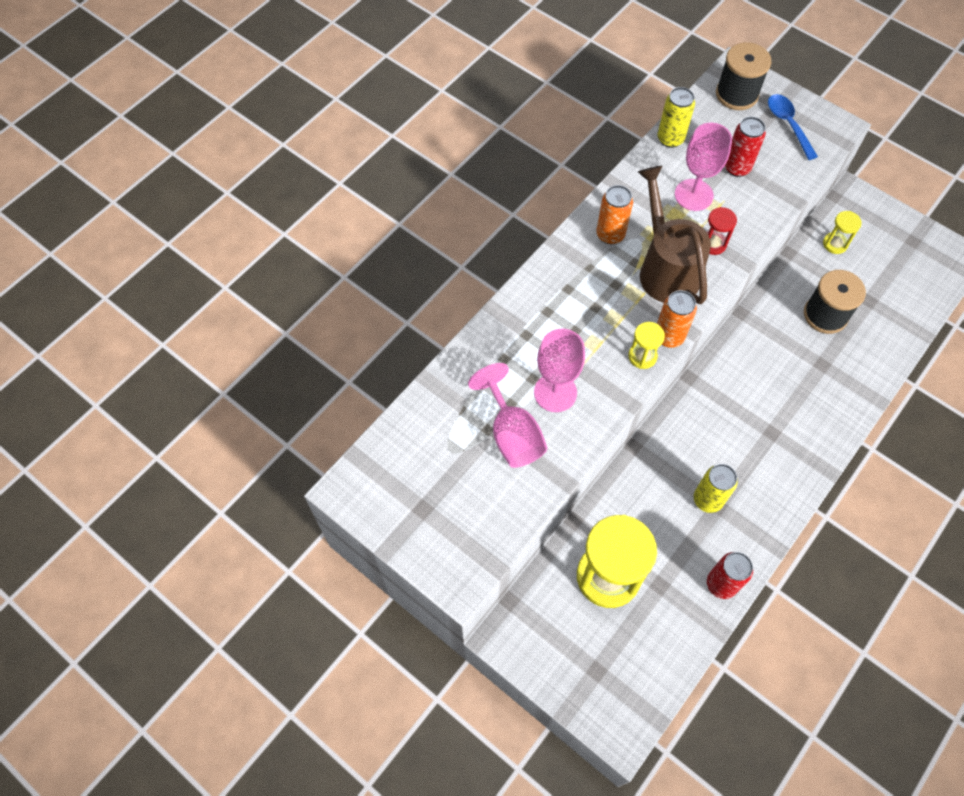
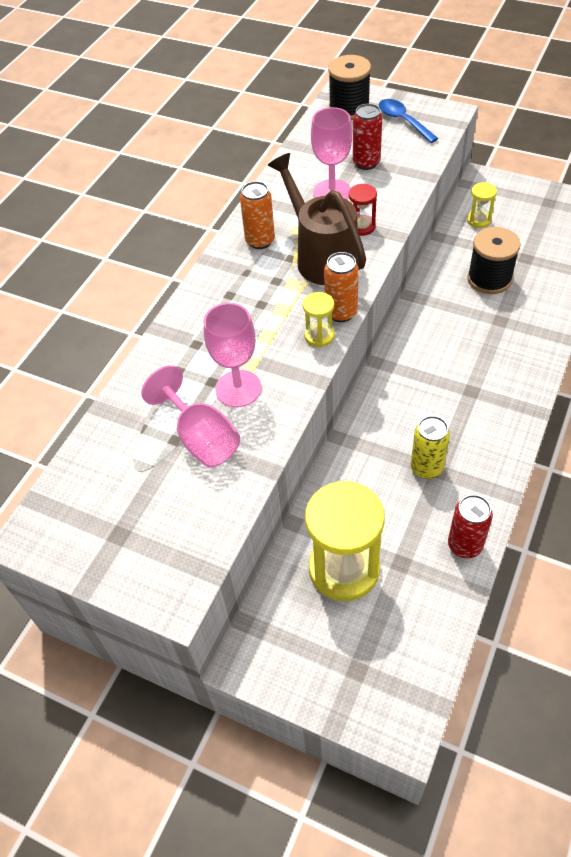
camera: 10 degrees left, 10 degrees down
yellow can [658,87,695,148] -> none

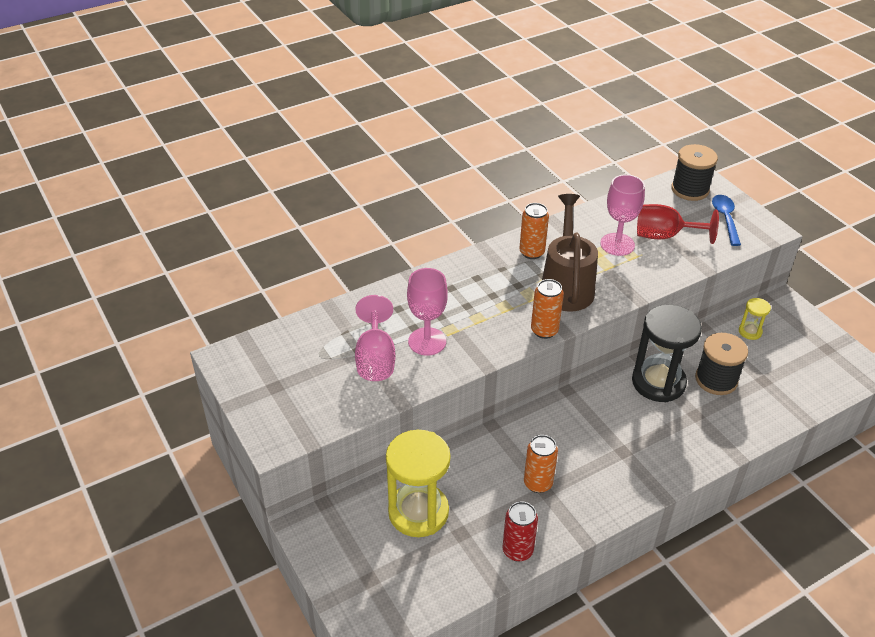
camera: 30 degrees right, 10 degrees down
yellow hourglass [303,292,335,347] -> none
red hourglass [349,184,377,236] -> none
red can [353,104,382,170] -> red goblet [637,204,719,244]
yellow can [411,416,450,479] -> orange can [524,435,558,493]
none -> black hourglass [632,305,702,402]

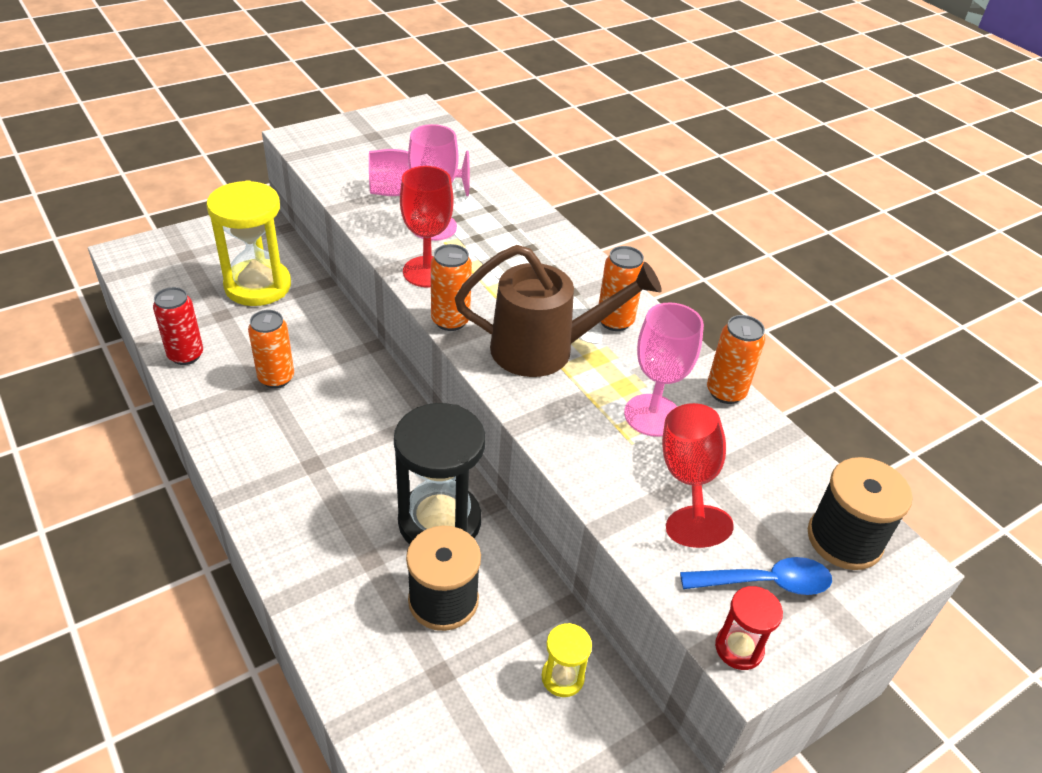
camera: 85 degrees right, 0 degrees up
none -> red goblet [400,166,453,287]
none -> orange can [707,315,765,404]
none -> red hourglass [715,586,783,670]

